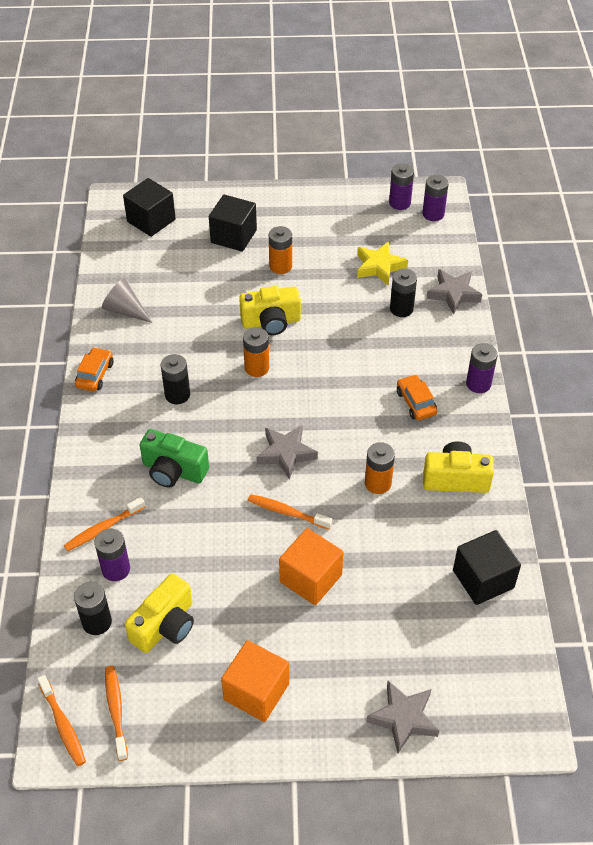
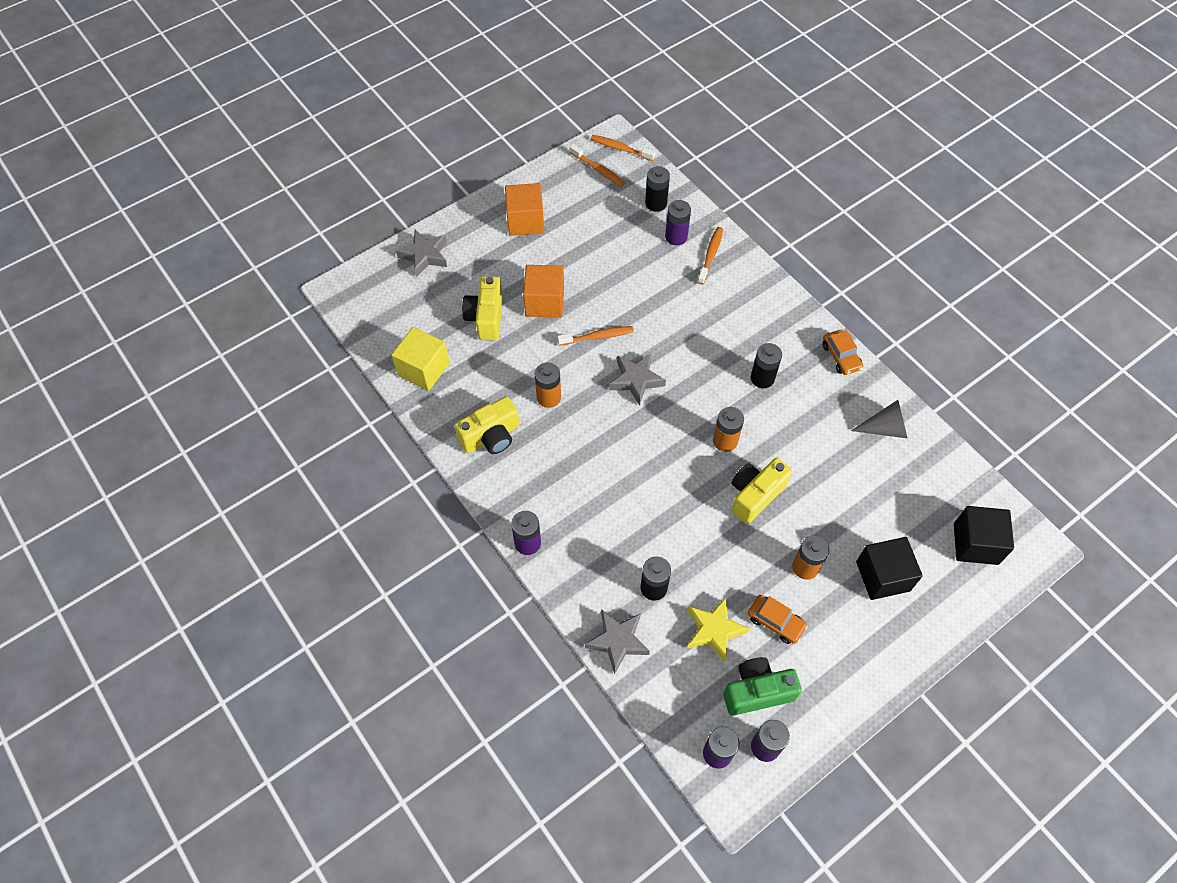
camera: 145 degrees right, 10 degrees up
yellow camera [125,573,194,653] -> yellow camera moved to [462,276,503,341]
green camera [140,429,209,487] -> green camera moved to [723,657,802,716]
orange car [397,374,437,420] -> orange car moved to [748,595,808,644]
black cube [453,530,521,605] -> yellow cube [391,327,450,391]

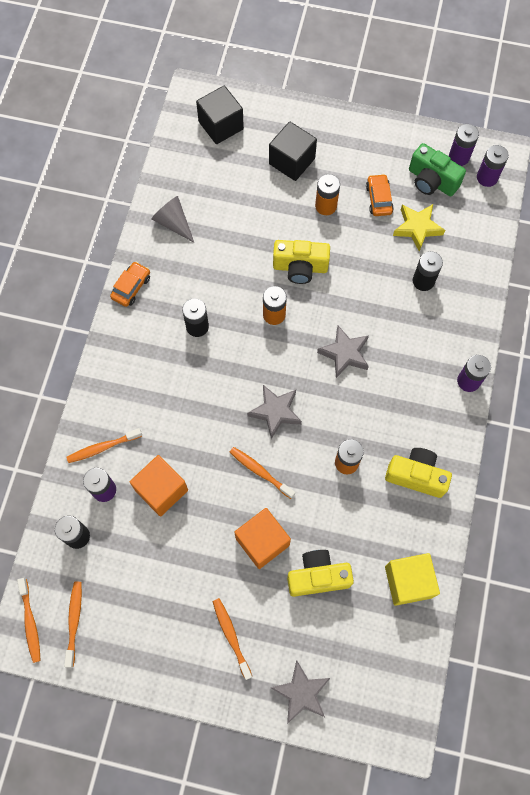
camera: 130 degrees left, 10 degrees up
yellow camera [462,276,503,341] -> yellow camera turned 150 degrees counterclockwise [287,550,354,597]
orange cube [505,183,544,236] -> orange cube moved to [130,455,188,517]
grey star [585,609,650,674] -> grey star moved to [317,326,369,378]
none -> orange toothbrush [213,598,252,680]

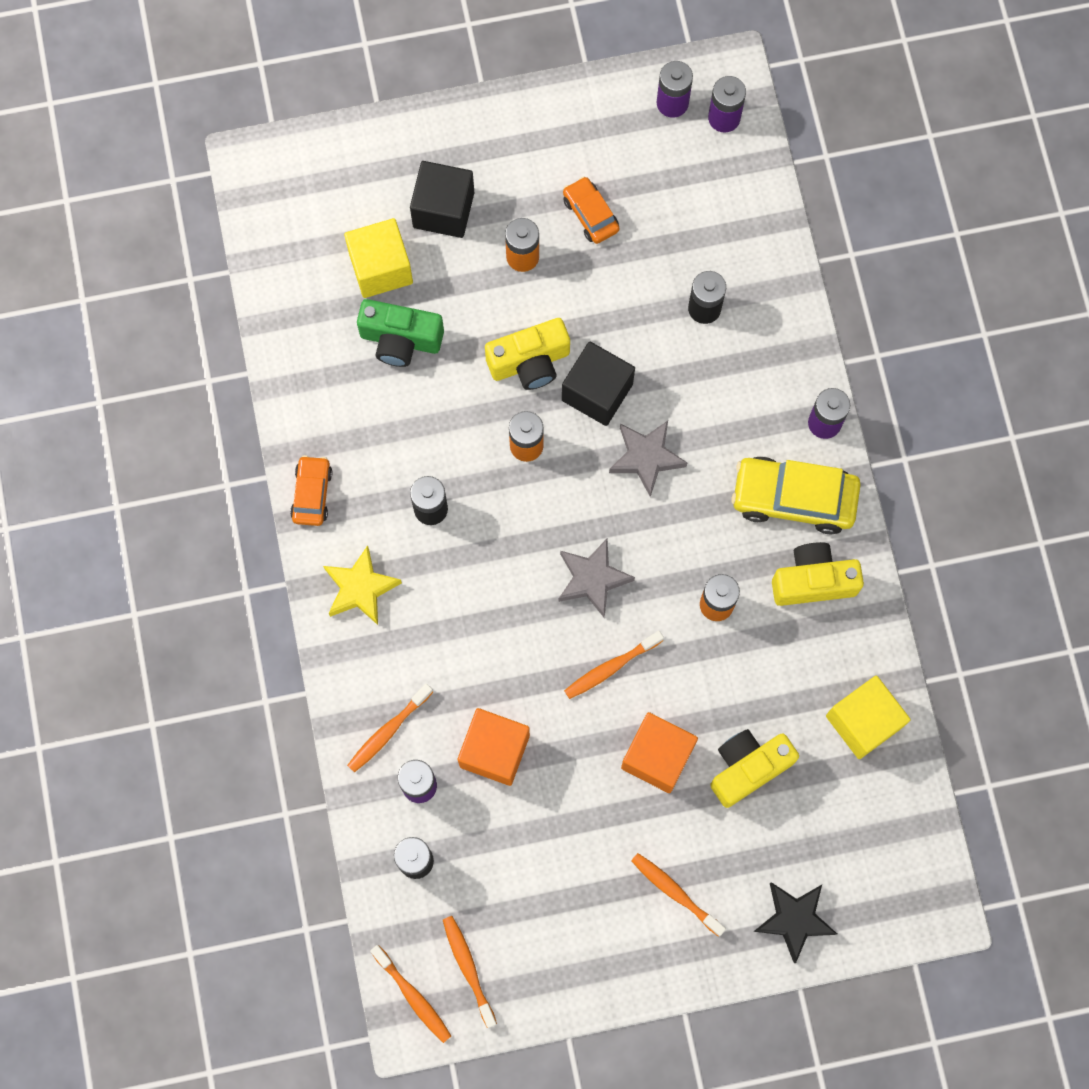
camera: 25 degrees left, 5 degrees up
grey cone [152,196,194,243] -> none
black cube [196,86,244,144] -> black cube moved to [562,341,635,426]
orange toothbrush [230,447,295,499] -> orange toothbrush turned 45 degrees counterclockwise [564,631,664,699]
grey star [271,660,330,724] -> black star [753,882,837,963]
yellow star [393,204,445,252] -> yellow star moved to [323,545,402,625]
green camera [409,143,466,196] -> green camera moved to [357,299,444,367]
none -> yellow cube [344,218,413,298]
none -> yellow car [731,456,861,535]

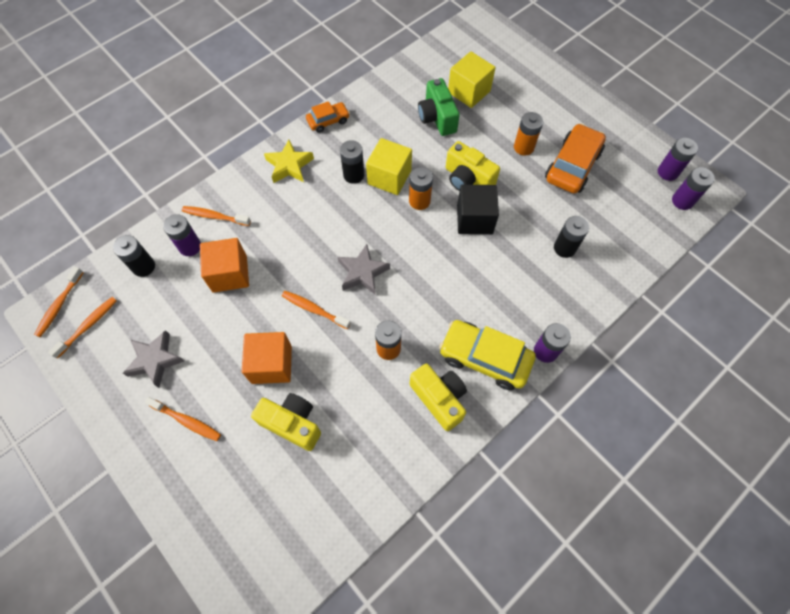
camera: 60 degrees right, 10 degrees down
black cube [410,161,474,238] -> none
orange car [563,177,619,244] -> orange car [545,124,606,194], size x1.77
grey star [609,421,687,497] -> grey star moved to [123,330,184,388]
orange toothbrush [631,853,726,937] -> orange toothbrush turned 105 degrees clockwise [145,397,221,441]
yellow car [731,456,861,535] -> yellow car turned 45 degrees counterclockwise [439,320,536,390]
black star [753,882,837,963] -> none
yellow cube [826,676,911,759] -> yellow cube moved to [366,138,412,195]

